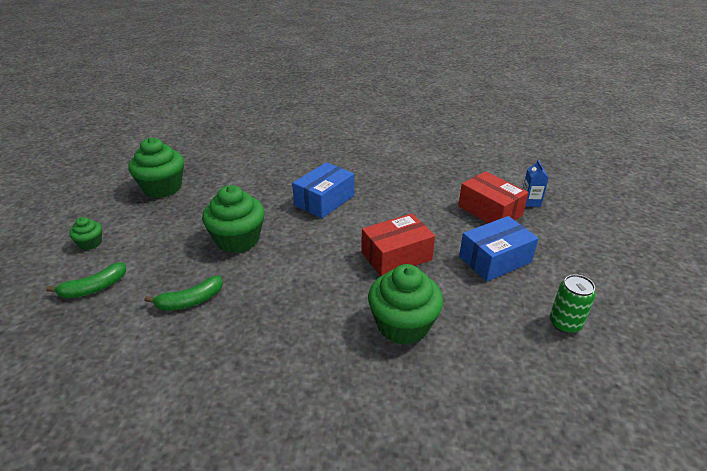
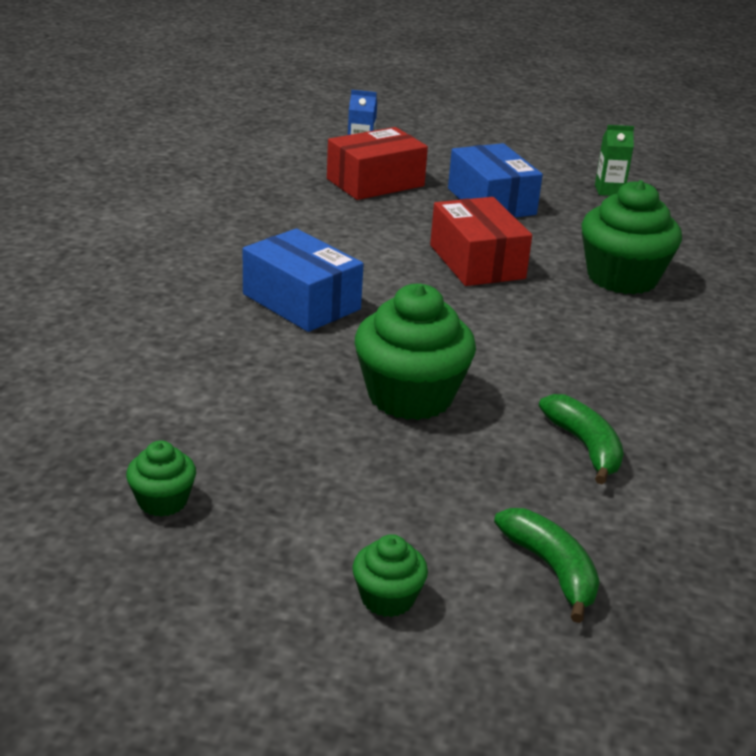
camera: 85 degrees left, 5 degrees down
green cupcake [128,138,184,198] -> green cupcake [126,440,196,517], size x0.49
green can [550,274,596,333] -> green carton [595,125,634,196]

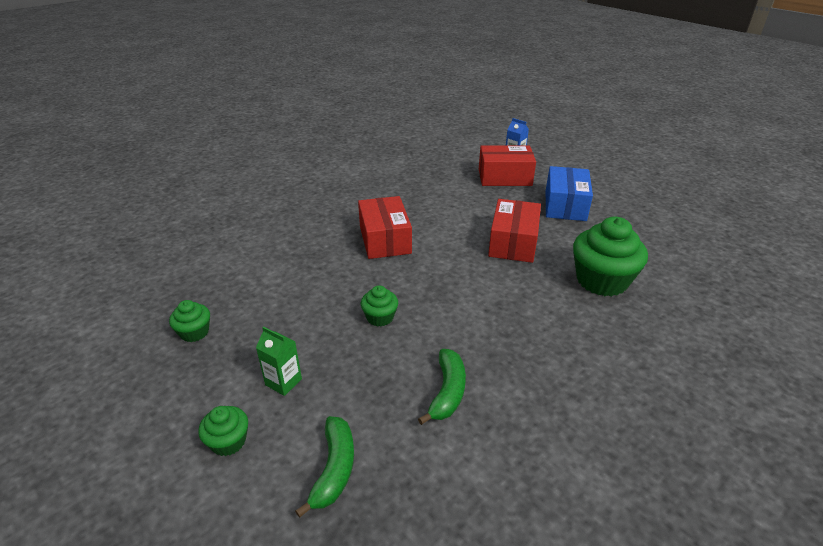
camera: 35 degrees right, 5 degrees up
blue box [243,229,364,332] -> red box [358,196,412,259]
green cupcake [355,284,476,420] -> green cupcake [361,285,398,327], size x0.49
green carton [595,125,634,196] -> green carton moved to [256,326,302,396]

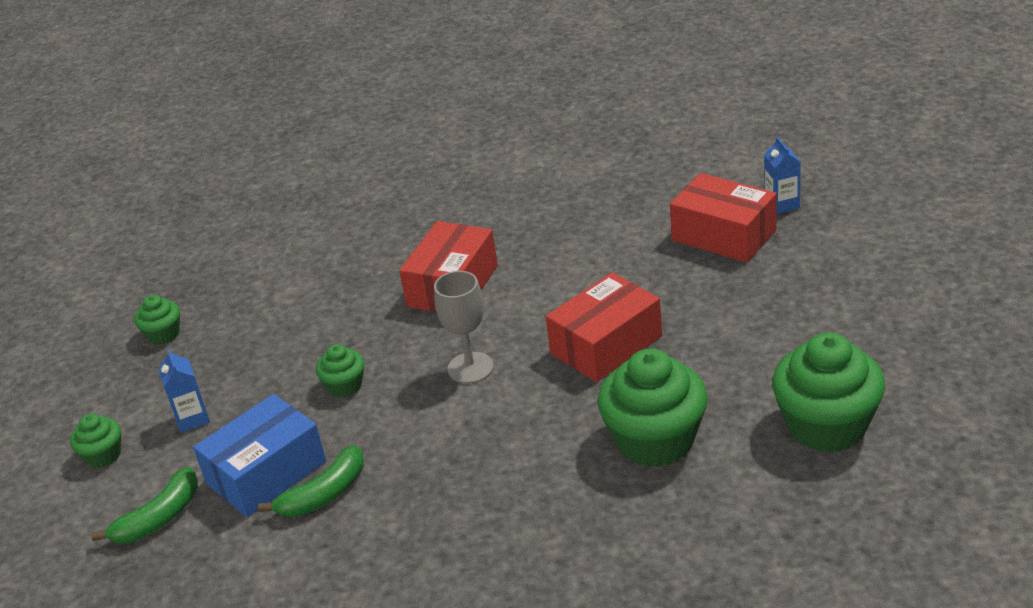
camera: 40 degrees right, 0 degrees up
green carton [256,326,302,396] -> blue carton [158,349,210,433]
blue box [546,166,593,221] -> blue box moved to [193,394,326,517]
none -> grey goblet [434,271,494,383]
none -> green cupcake [772,332,885,453]

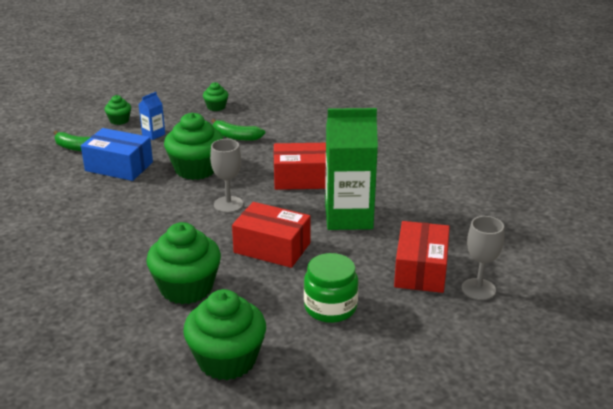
camera: 60 degrees right, 5 degrees down
green banana [258,445,364,517] -> green banana moved to [211,119,265,141]
green cupcake [316,344,364,397] -> green cupcake [164,113,224,180], size x2.02
blue carton [764,137,801,214] -> grey goblet [461,216,504,300]
none -> green jar [304,253,358,323]
none -> green carton [325,108,378,230]

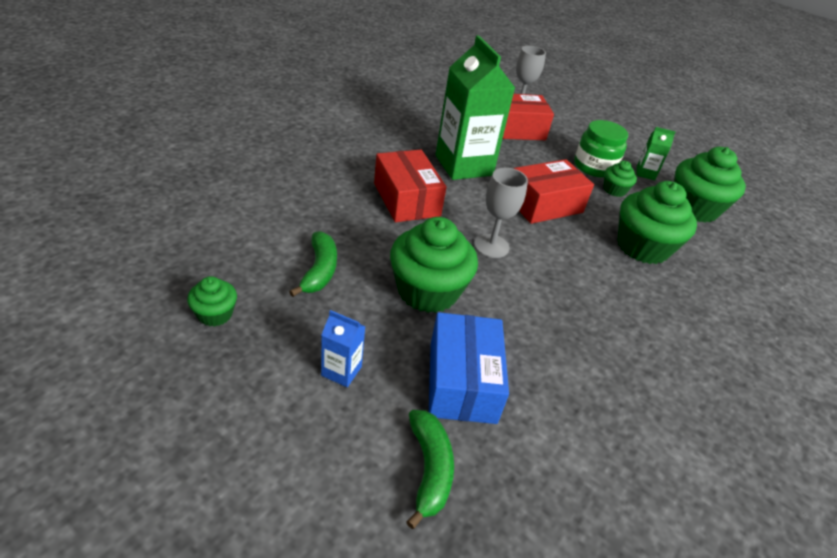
camera: 115 degrees left, 10 degrees up
green cupcake [105,95,131,125] -> green cupcake moved to [604,161,637,197]
red box [232,202,311,268] -> red box turned 60 degrees clockwise [513,159,594,224]
none -> green carton [637,127,676,180]

